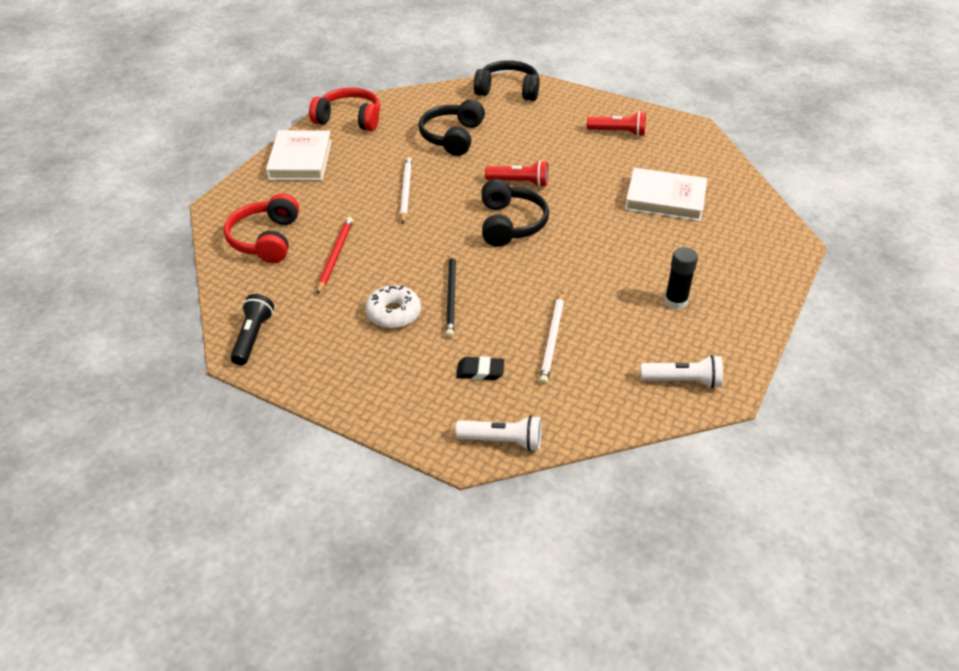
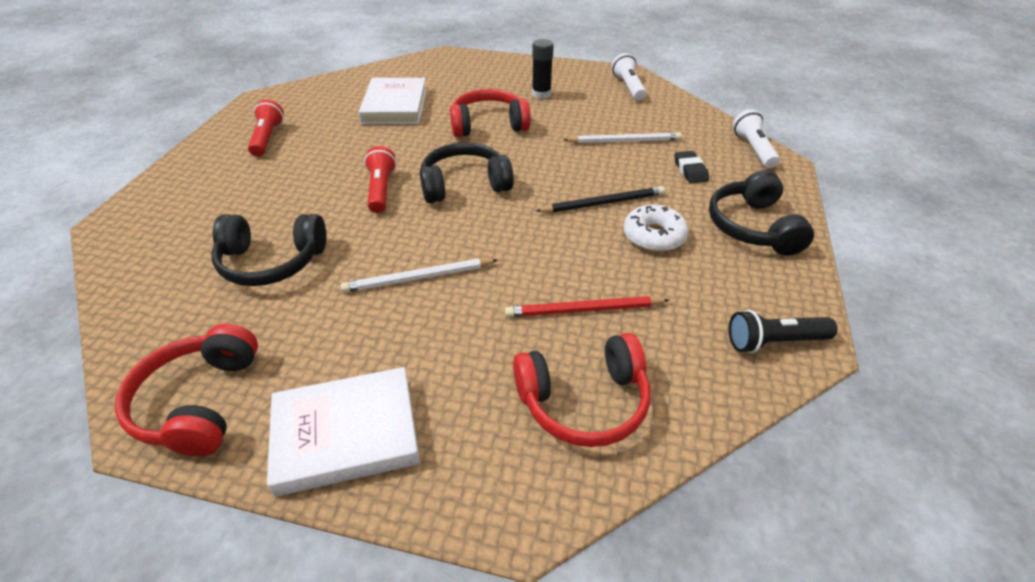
camera: 105 degrees left, 0 degrees up
black headphones [474,60,539,101] -> black headphones moved to [709,170,814,256]
none -> red headphones [450,89,531,137]

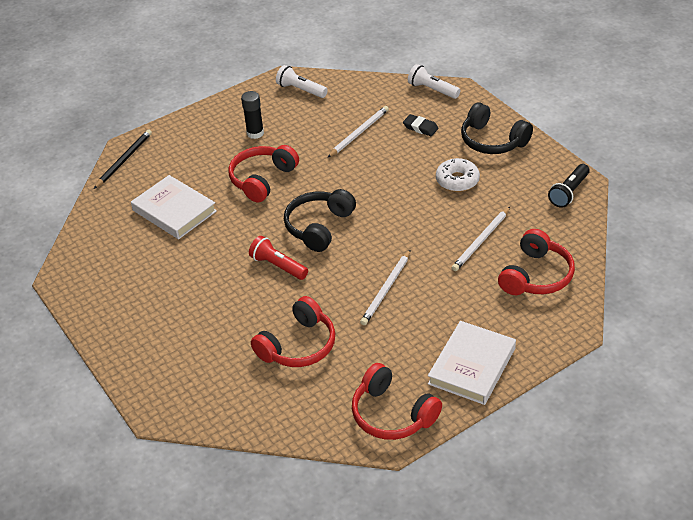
camera: 45 degrees left, 0 degrees up
black headphones [211,214,327,286] -> red headphones [251,296,335,367]
red flashlight [248,100,284,157] -> none
red pencil [505,296,669,317] -> white pencil [452,207,510,271]
black pencil [536,186,665,213] -> black pencil moved to [94,130,152,189]

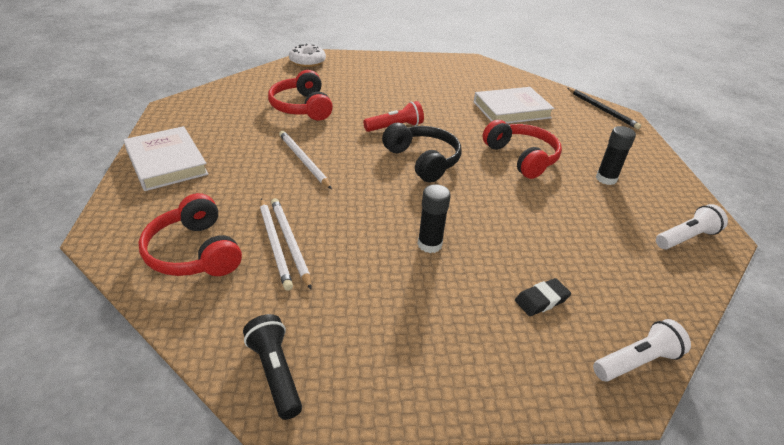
camera: 115 degrees right, 5 degrees down
white pencil [327,106,389,158] -> white pencil moved to [260,198,293,290]
red headphones [352,363,442,440] -> none
white donut [436,158,480,192] -> white donut moved to [289,43,326,67]
black headphones [461,102,533,154] -> none
none -> black glue stick [417,184,451,253]

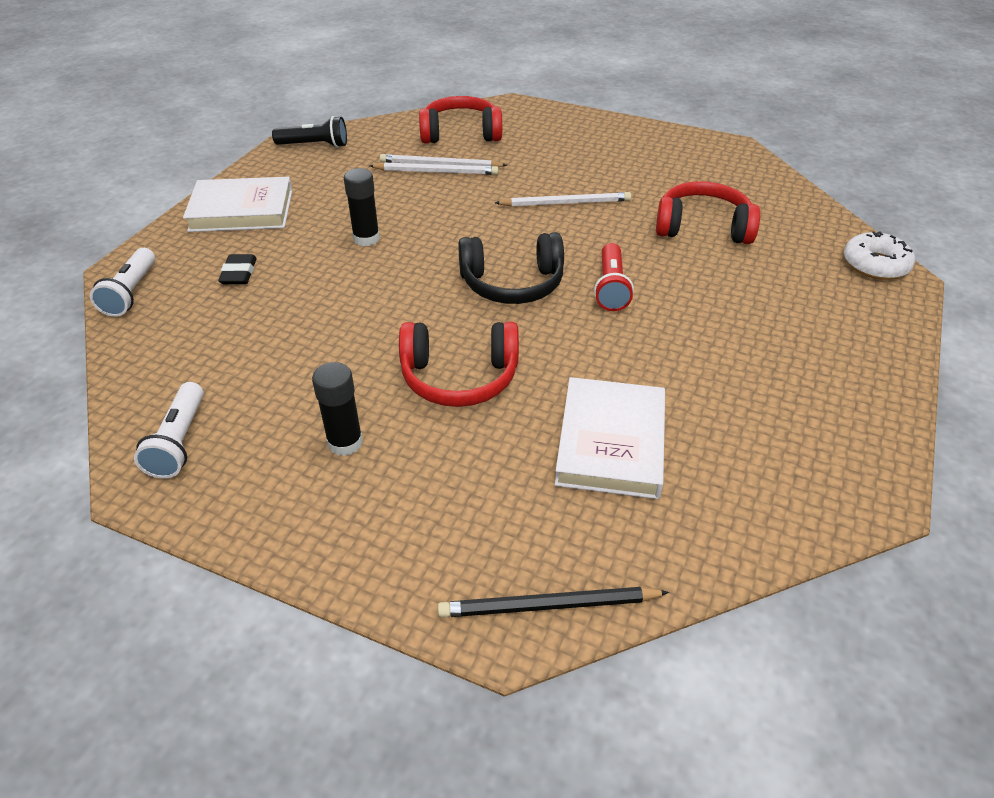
camera: 120 degrees right, 5 degrees up
white book [124,126,209,191] -> white book moved to [183,177,292,232]

